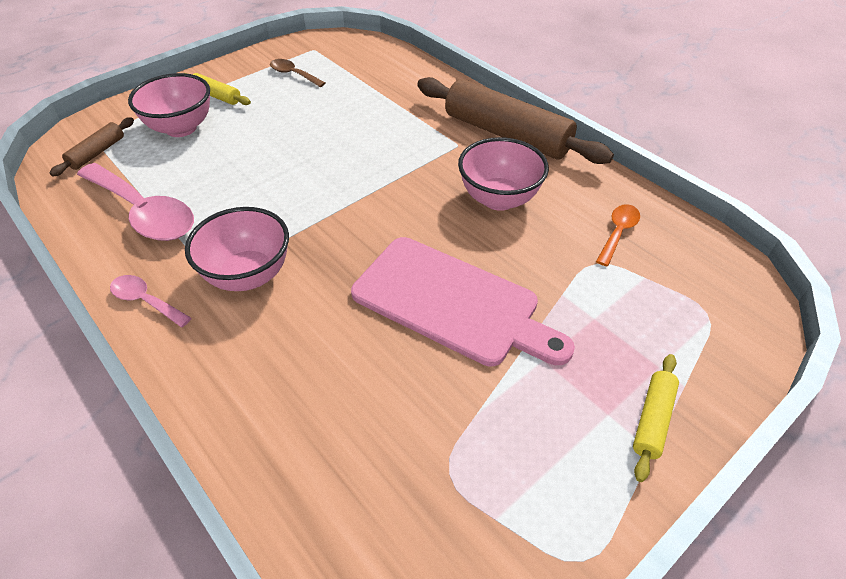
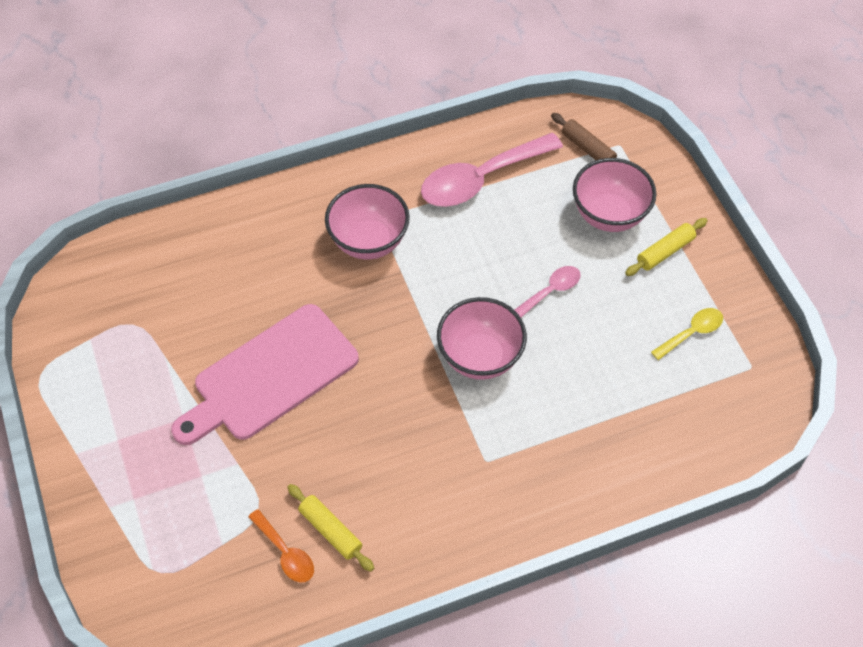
camera: 110 degrees right, 10 degrees up
pink spoon [110,275,191,327] -> pink spoon moved to [515,266,581,317]
brown spoon [270,59,325,87] -> yellow spoon [651,308,723,360]
brown rolling pin [417,77,614,164] -> none
pink bowl [458,137,549,211] -> pink bowl moved to [437,297,527,380]
yellow rolling pin [633,354,679,482] -> yellow rolling pin moved to [287,484,374,572]

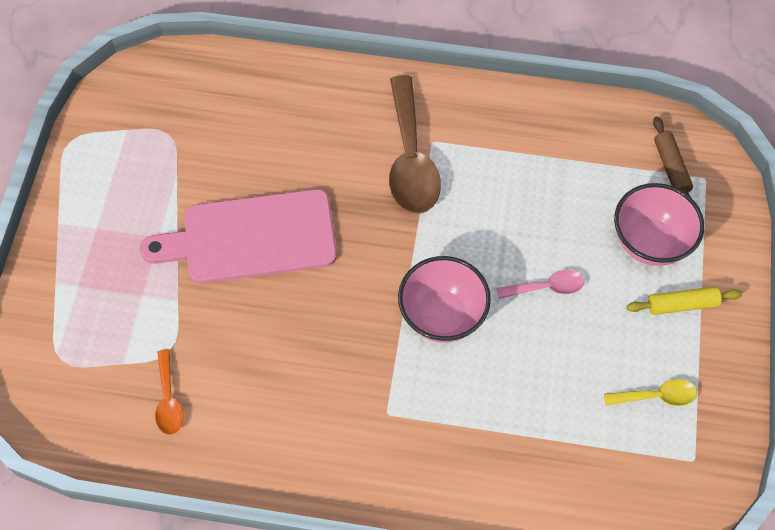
camera: 30 degrees right, 5 degrees up
yellow rolling pin [287,484,374,572] -> none
pink bowl [325,184,410,260] -> brown spoon [389,75,441,214]
pink spoon [421,133,563,207] -> none

